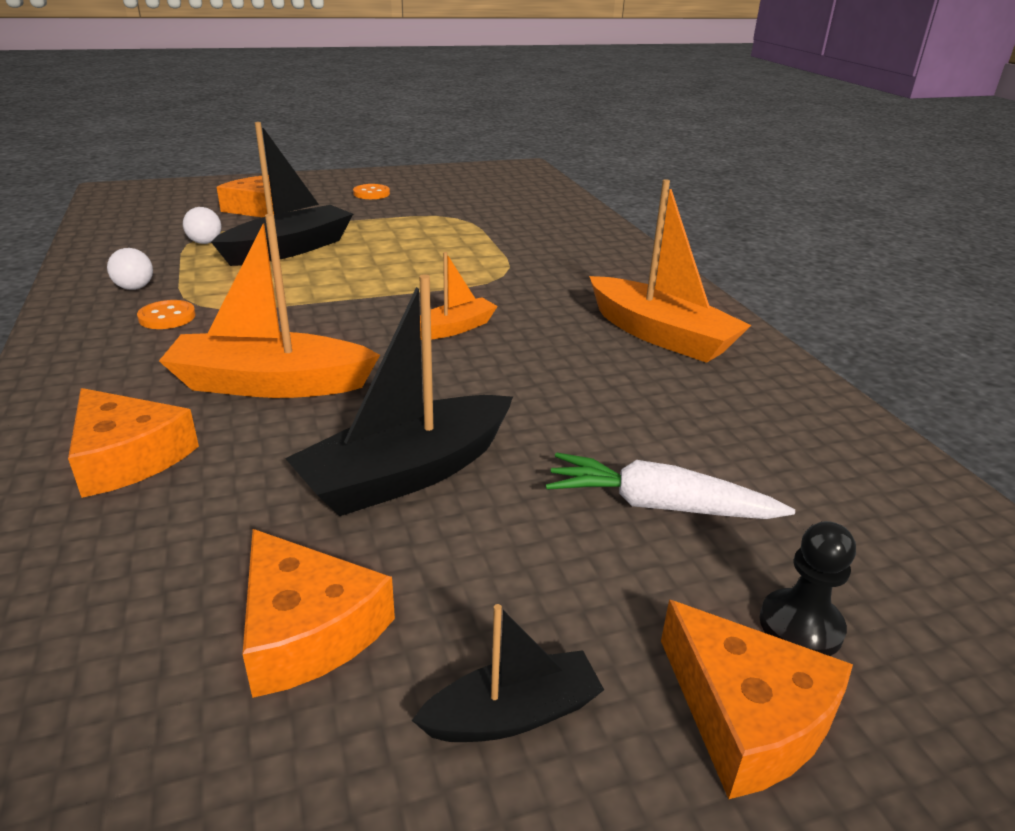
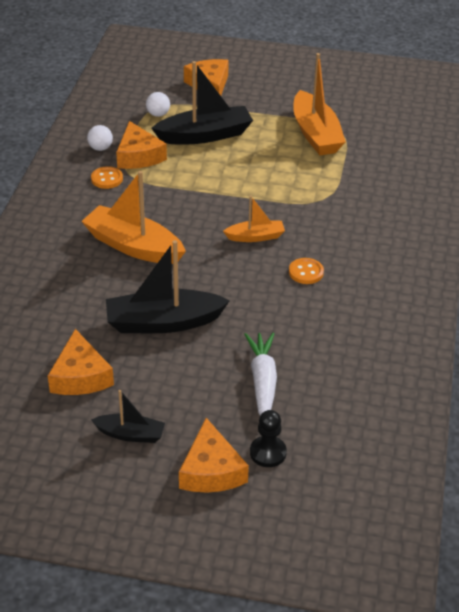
camera: 30 degrees right, 10 degrees up
orange cheese [68,388,199,498] -> orange cheese moved to [116,121,167,169]
orange button [353,184,390,199] -> orange button moved to [289,258,324,284]
white carrot [546,452,795,519] -> white carrot turned 45 degrees clockwise [244,333,277,416]
orange boat [589,179,751,363] -> orange boat moved to [293,53,346,155]

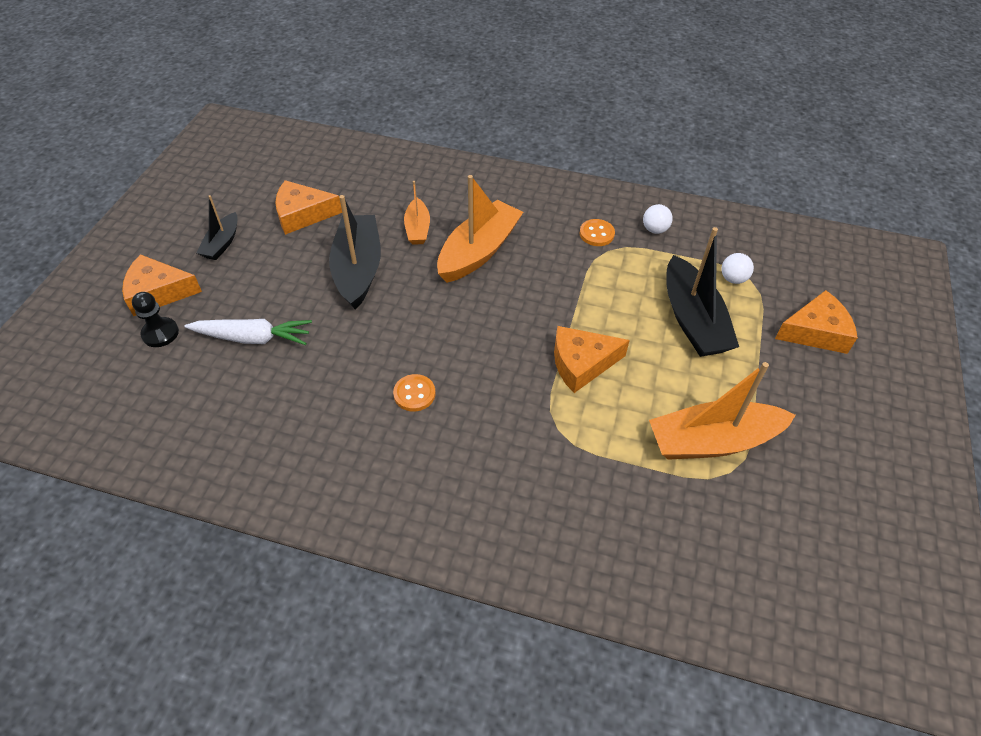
camera: 95 degrees right, 10 degrees up
orange cheese [116,121,167,169] -> orange cheese moved to [554,326,630,393]
orange boat [223,195,285,242] -> orange boat moved to [404,181,430,245]

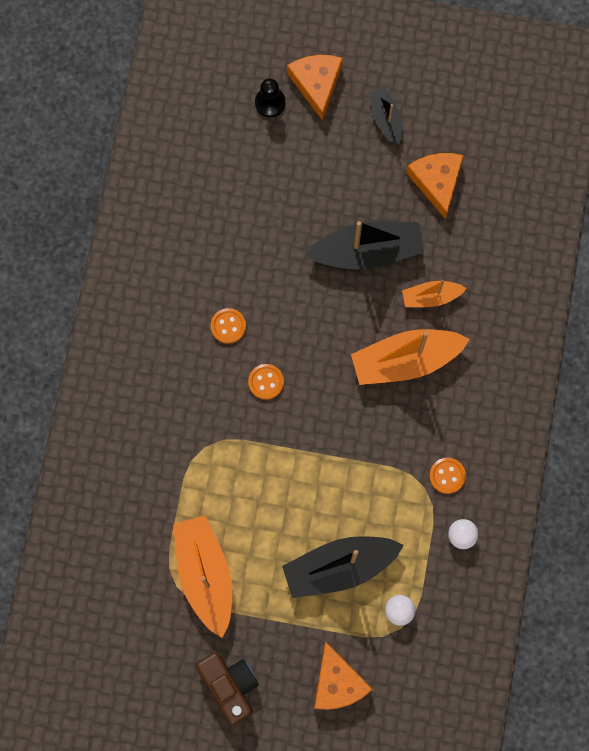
camera: 85 degrees right, 25 degrees up
white carrot [184,319,312,345] -> none
black boat [196,195,238,260] -> black boat turned 60 degrees clockwise [369,87,403,145]
orange boat [437,175,523,283] -> orange boat turned 135 degrees clockwise [351,329,470,385]
orange cheese [554,326,630,393] -> none
none -> brown camera [196,652,259,725]
none -> orange button [248,364,284,400]

